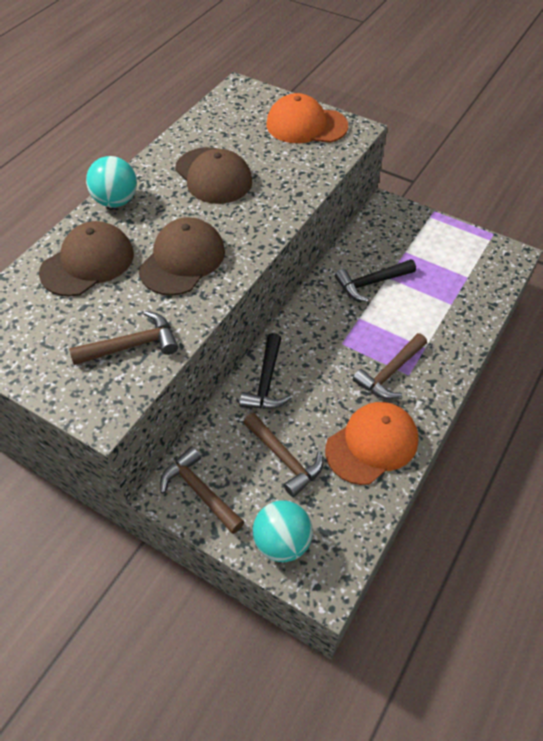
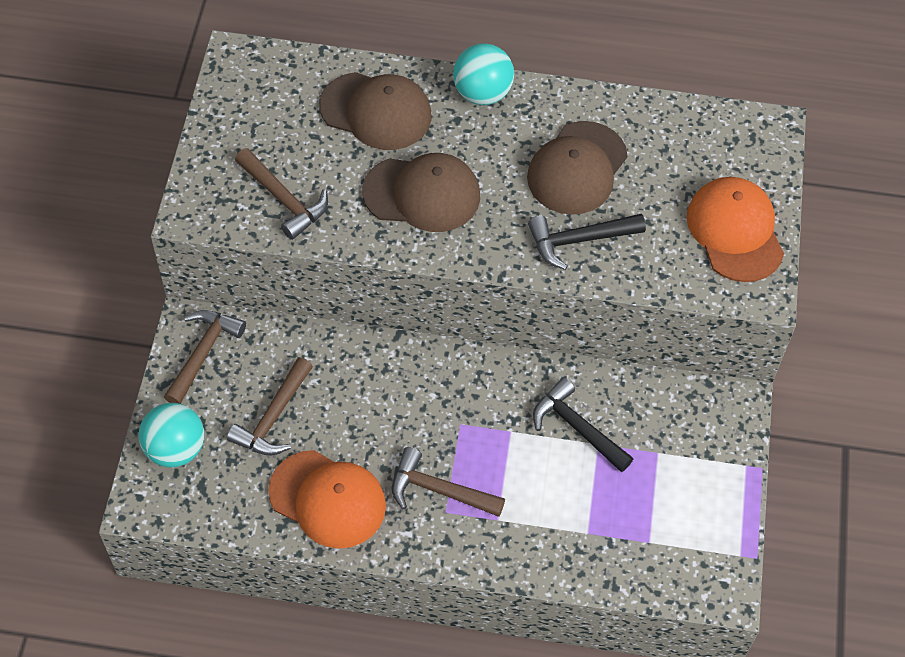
camera: 65 degrees right, 5 degrees up
black hammer [239,333,291,409] -> black hammer moved to [528,214,646,270]

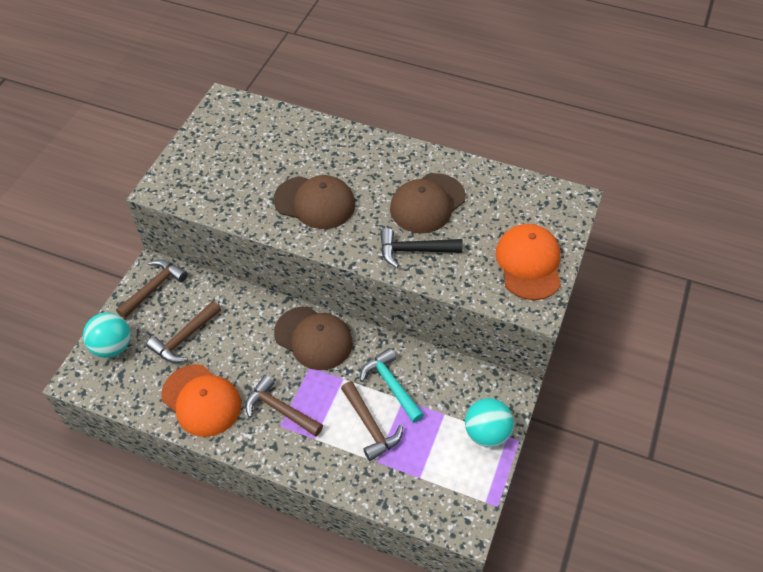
camera: 15 degrees right, 5 degrees down
brown hammer [235,148,328,240] -> brown hammer moved to [341,381,403,461]
brown cap [319,72,431,150] -> brown cap moved to [274,306,353,370]
turquoise ball [453,43,514,105] -> turquoise ball moved to [465,398,514,447]
black hammer [533,377,633,472] -> turquoise hammer [360,348,424,423]

